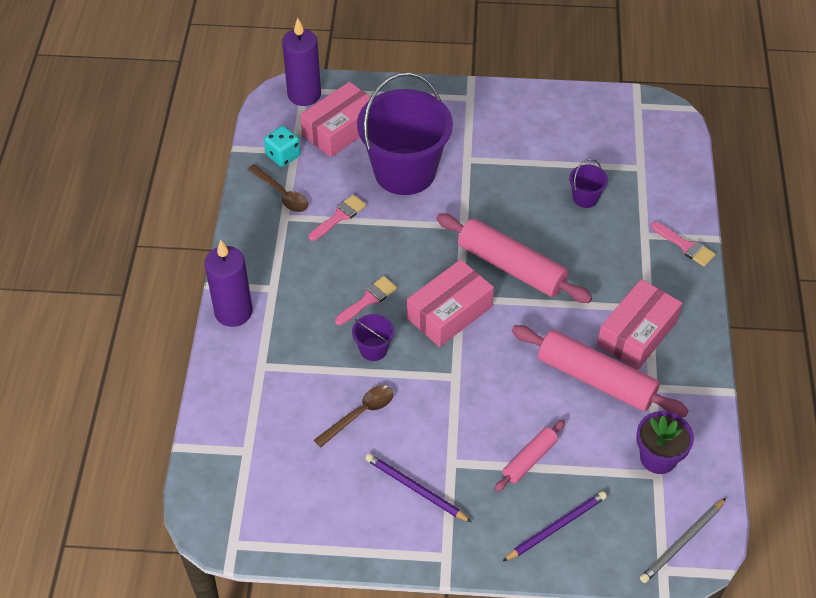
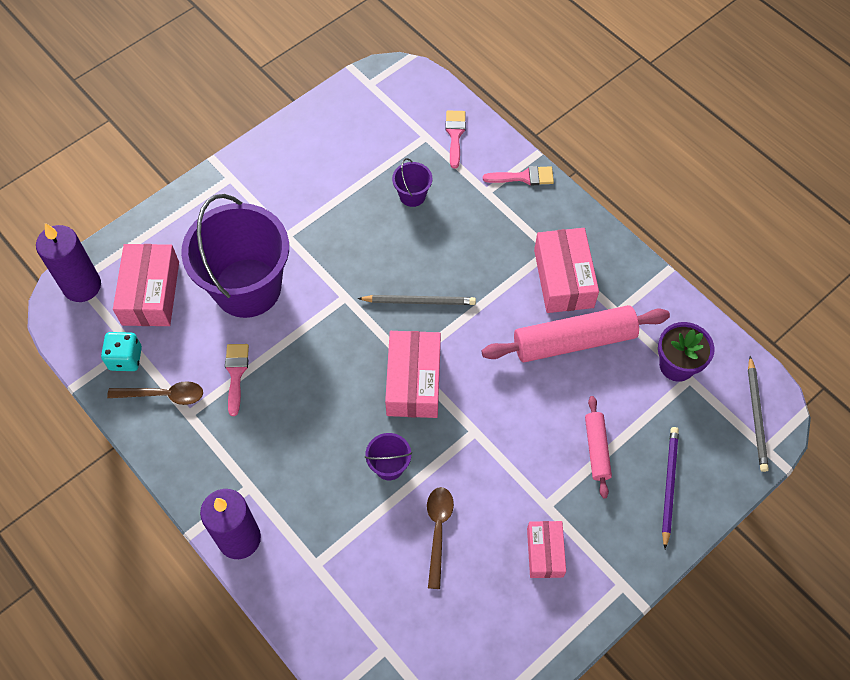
camera: 45 degrees left, 10 degrees up
pink brush [335,276,397,325] -> pink brush moved to [445,111,466,169]
purple pencil [365,453,471,522] -> pink box [527,521,566,578]
pink rolling pin [436,213,592,303] -> grey pencil [357,295,476,305]

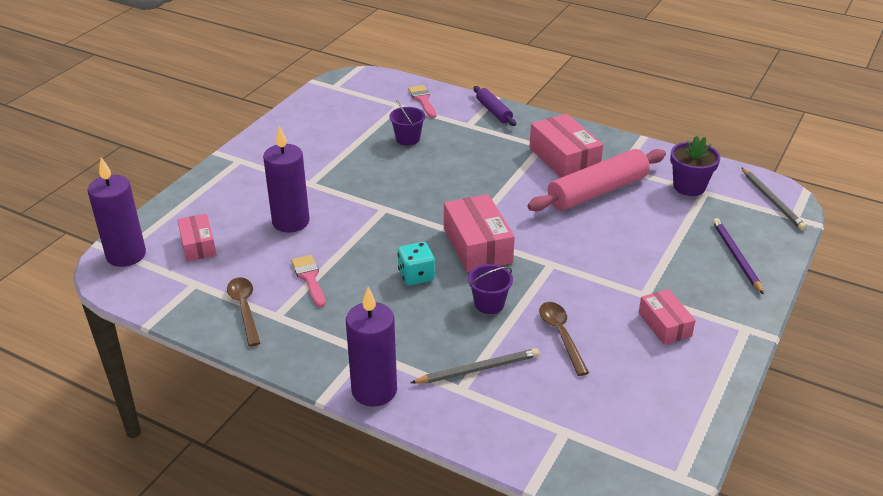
camera: 20 degrees left, 25 degrees down
turquoise dice [101,332,142,371] -> turquoise dice moved to [397,242,435,286]
brown spoon [107,381,203,405] -> brown spoon turned 90 degrees counterclockwise [227,277,260,347]
pink box [113,244,179,326] -> pink box [177,214,216,261], size x0.61
purple bucket [181,194,289,318] -> purple candle [263,125,310,233]
grey pencil [357,295,476,305] -> grey pencil moved to [411,348,539,384]
pink brush [483,166,554,185] -> purple rolling pin [474,86,516,126]
pink rolling pin [585,396,612,499] -> none

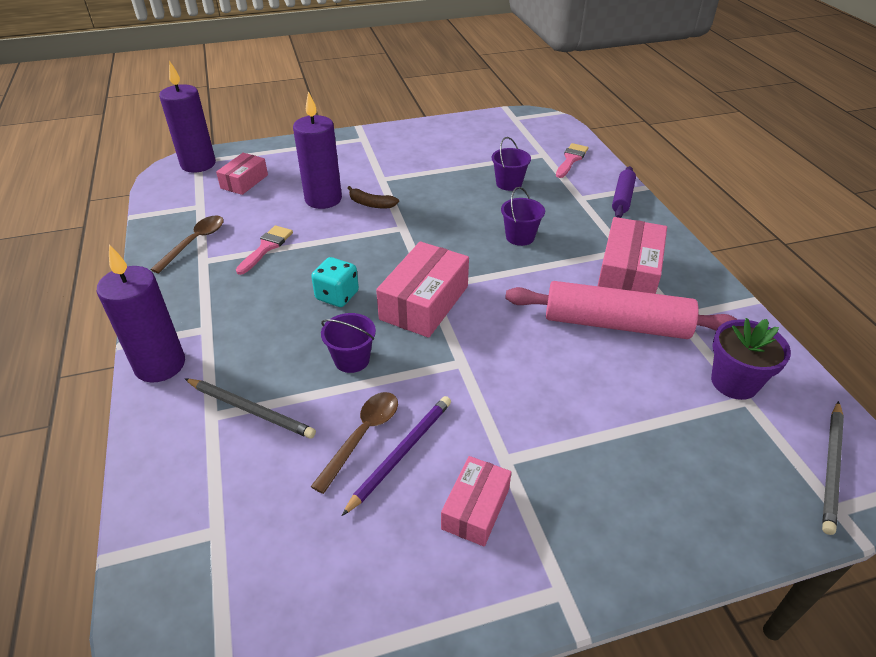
camera: 45 degrees right, 5 degrees up
purple pencil [713,218,764,295] -> purple pencil moved to [342,396,451,516]
none -> brown banana [348,186,399,208]
none -> purple bucket [501,187,545,246]

